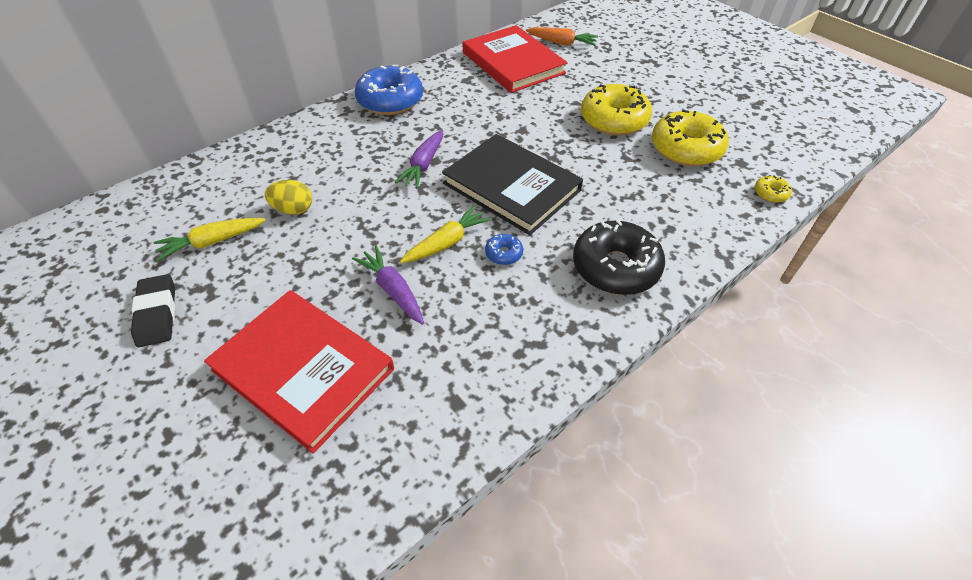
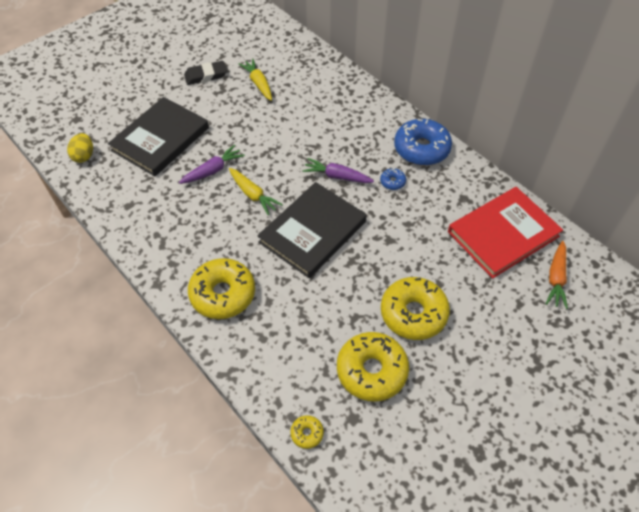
camera: 90 degrees right, 5 degrees up
red book [204,290,394,453] -> black book [108,97,209,177]
yellow egg [265,180,312,215] -> yellow egg moved to [67,133,93,163]
blue donut [485,234,523,265] -> blue donut moved to [380,168,406,190]
black donut [573,219,665,295] -> yellow donut [188,258,255,319]

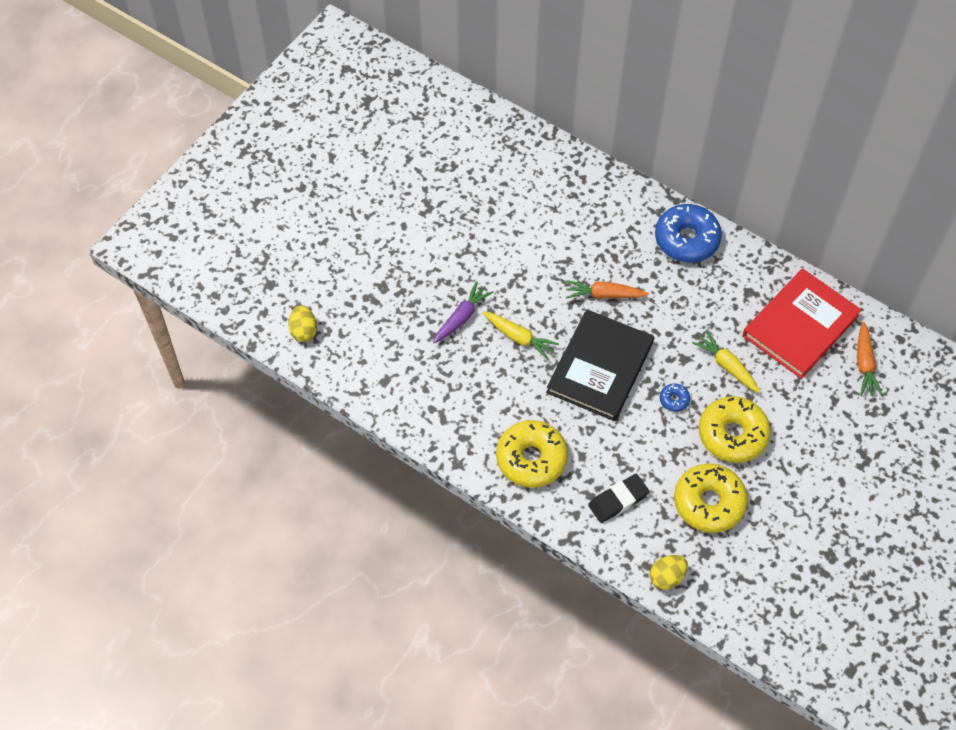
camera: 15 degrees left, 5 degrees up
black book [108,97,209,177] -> none
black eraser [184,61,227,85] -> black eraser moved to [588,474,650,523]
yellow carrot [239,59,272,101] -> yellow carrot moved to [692,330,760,393]
yellow donut [290,415,324,449] -> yellow egg [649,555,688,590]
purple carrot [302,158,374,183] -> orange carrot [566,280,648,299]
blue donut [380,168,406,190] -> blue donut moved to [660,383,690,412]

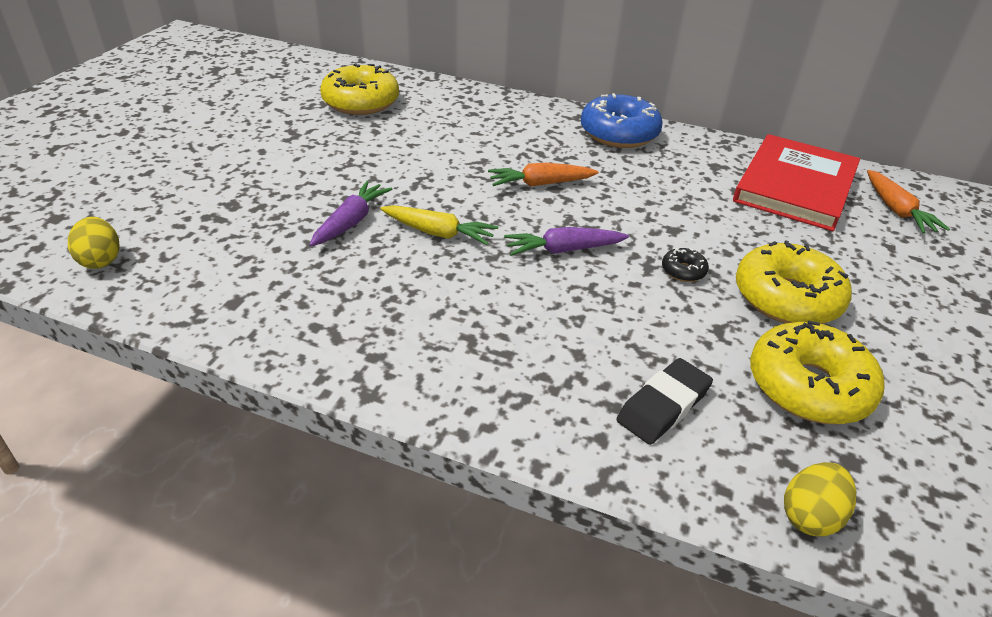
camera: 15 degrees left, 20 degrees down
yellow donut [496,420,568,488] -> yellow donut moved to [320,63,399,115]
black book [546,309,654,421] -> purple carrot [504,227,629,256]
blue donut [660,383,690,412] -> black donut [662,248,709,282]
yellow carrot [692,330,760,393] -> none

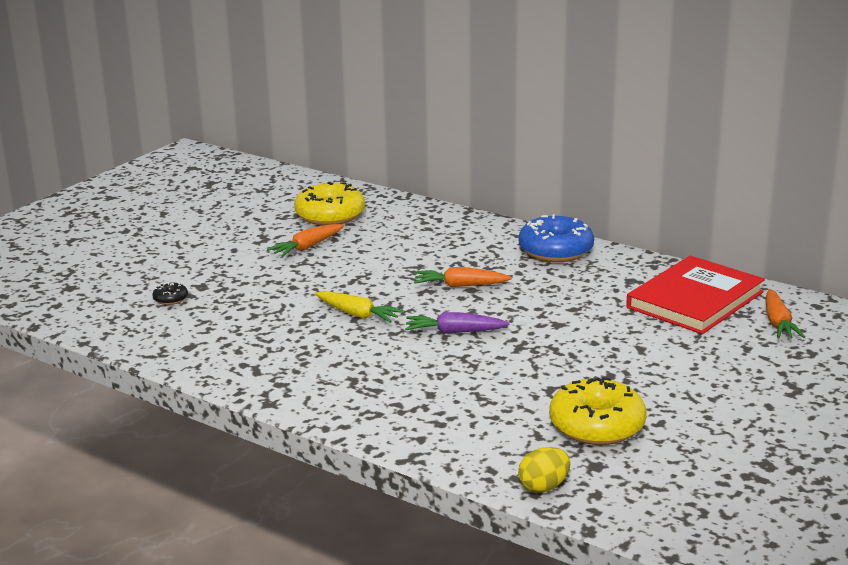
camera: 15 degrees right, 15 degrees down
yellow egg [68,217,119,269] -> none
purple carrot [309,181,392,246] -> none
black eraser [616,358,713,445] -> none
black donut [662,248,709,282] -> black donut moved to [152,282,188,305]
yellow donut [736,241,852,324] -> none
none -> orange carrot [267,224,344,257]

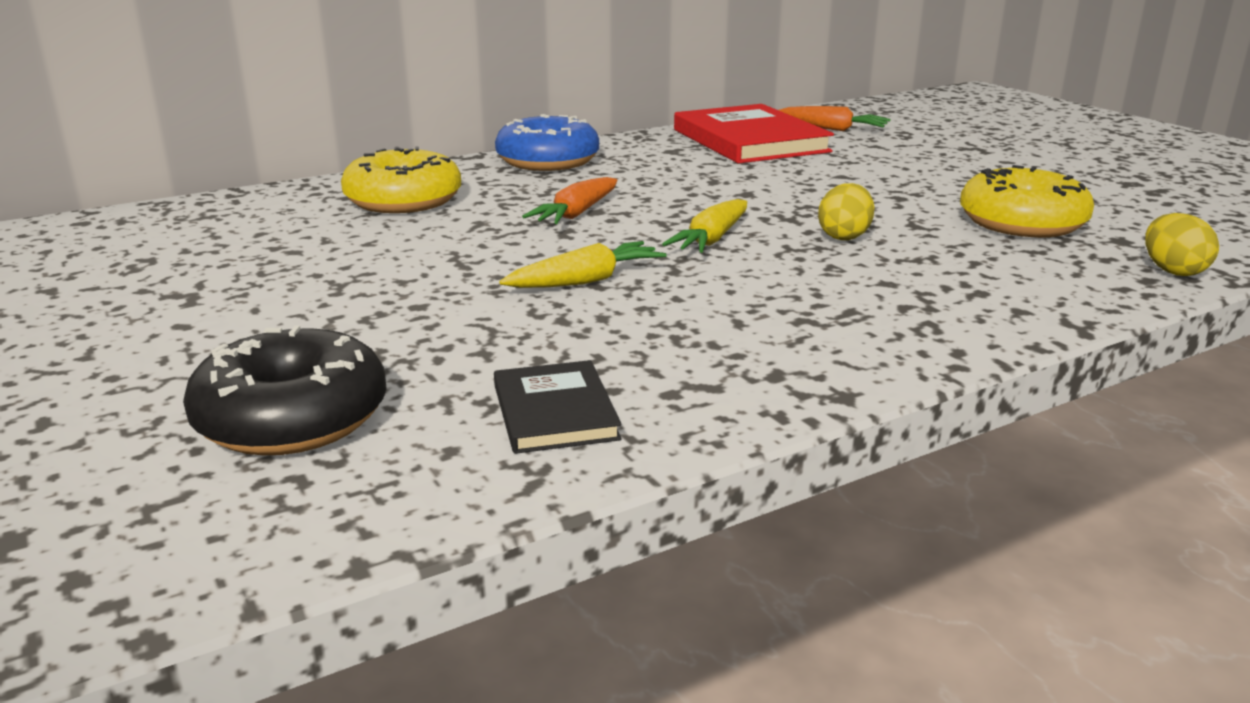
camera: 65 degrees left, 0 degrees up
black donut [152,282,188,305] -> black donut [183,326,387,455], size x2.29
orange carrot [267,224,344,257] -> none
yellow donut [294,182,365,226] -> yellow donut moved to [341,146,461,213]
purple carrot [405,312,509,334] -> yellow carrot [662,199,747,253]
none -> black book [494,360,622,454]
none -> yellow egg [818,183,875,240]

